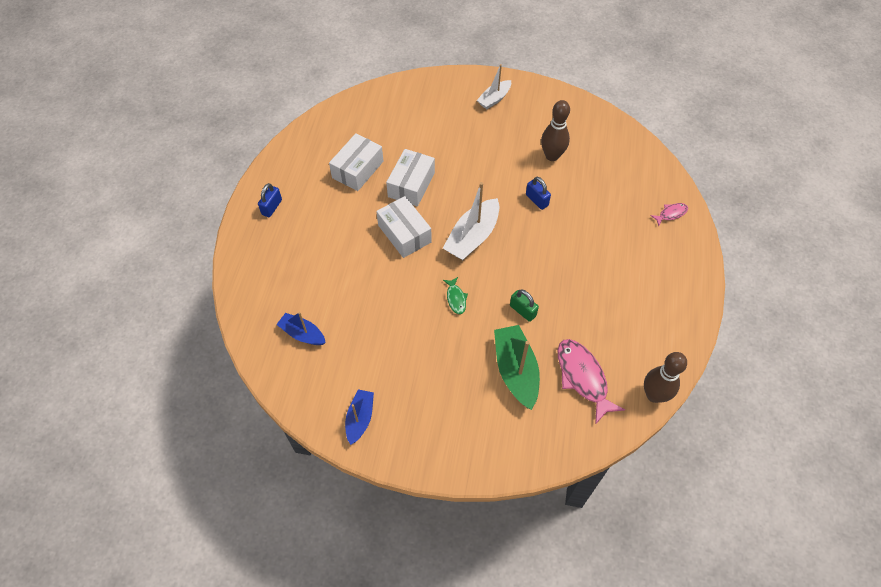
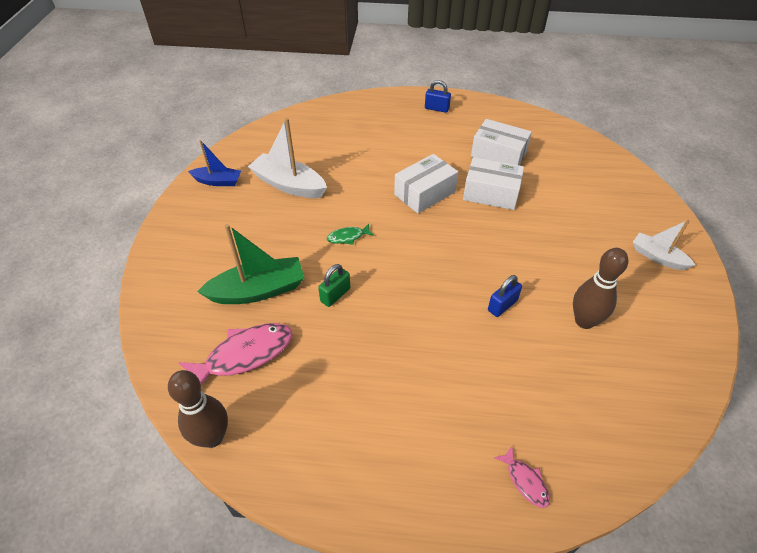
camera: 85 degrees right, 10 degrees down
blue boat [276,312,326,345] -> none
white boat [443,182,499,260] -> white boat moved to [248,118,327,198]

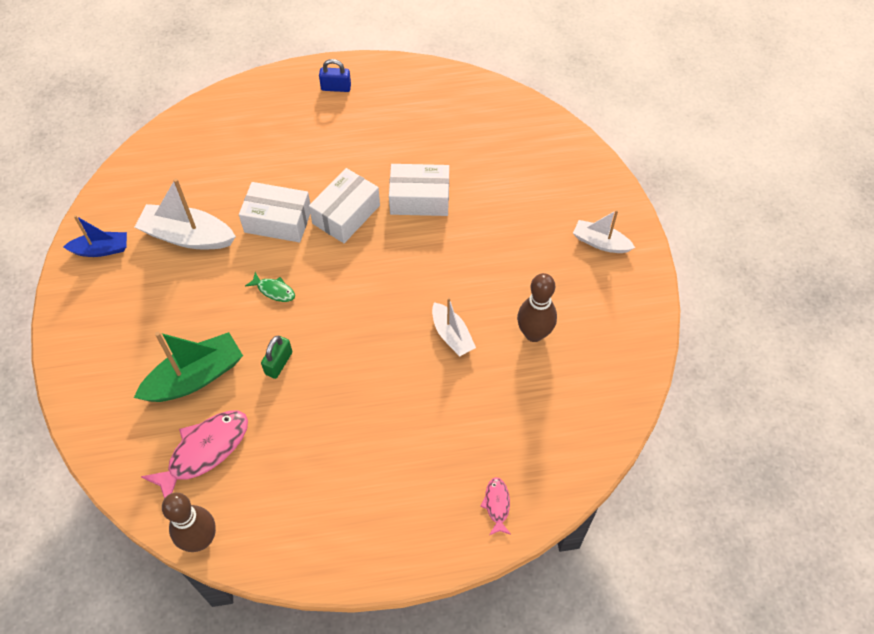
camera: 15 degrees left, 10 degrees up
green fish [327,224,374,245] -> green fish turned 120 degrees counterclockwise [245,272,295,302]
white box [471,119,532,165] -> white box moved to [239,182,310,243]
blue padlock [488,275,522,317] -> white boat [432,297,476,356]
pink fish [494,446,550,508] -> pink fish turned 135 degrees counterclockwise [480,477,511,535]

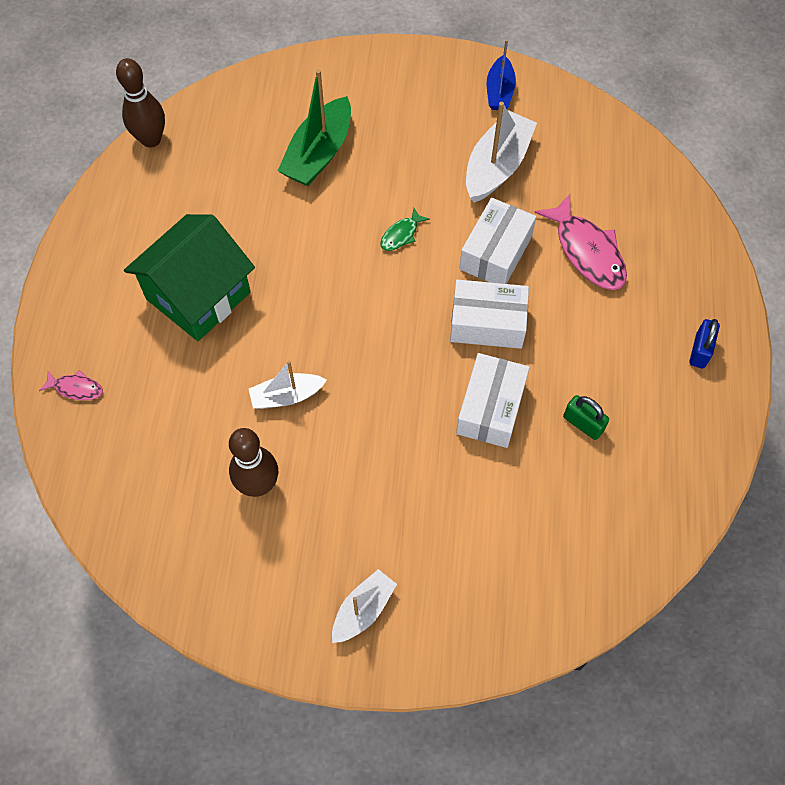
camera: 105 degrees right, 5 degrees up
green boat [134,332,243,402] -> green boat turned 45 degrees clockwise [278,69,351,186]
pink fish [140,411,248,499] -> pink fish moved to [534,194,627,290]
green padlock [261,336,293,379] -> green padlock moved to [563,395,609,440]
white box [309,168,380,243] -> white box turned 45 degrees counterclockwise [450,279,529,349]
none -> green house [124,214,255,341]

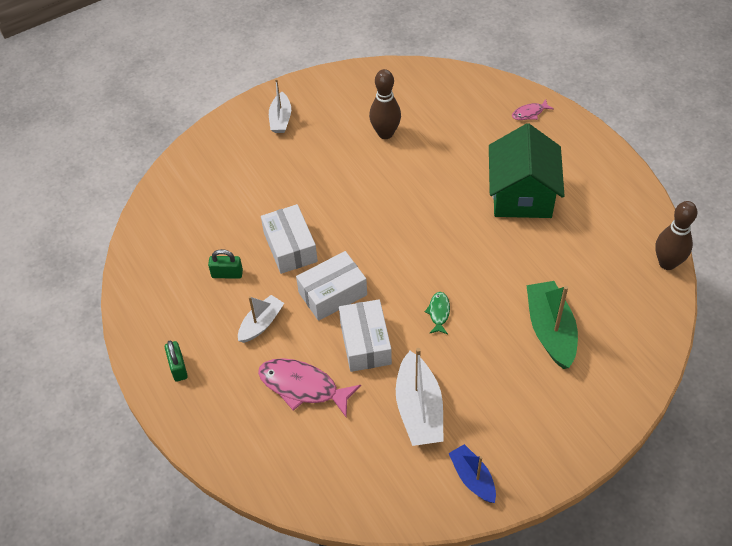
camera: 145 degrees right, 10 degrees down
white boat [249,360,327,409] -> white boat moved to [238,295,284,343]
blue padlock [689,319,720,368] -> green padlock [165,340,188,382]

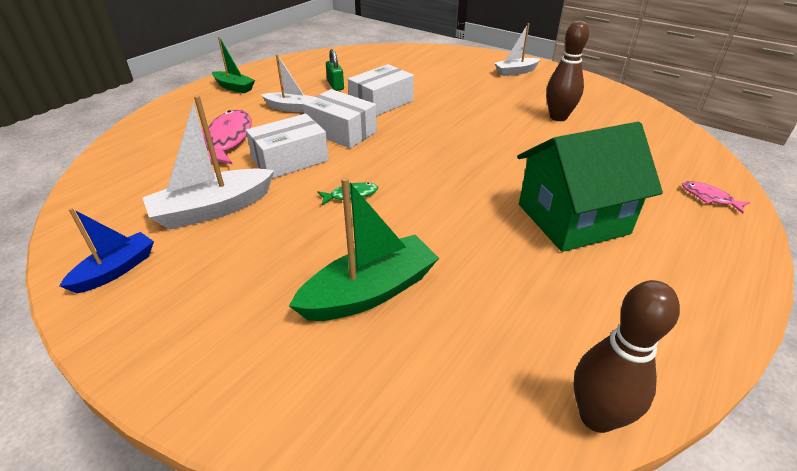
camera: 65 degrees right, 15 degrees down
green padlock [165,340,188,382] -> green boat [212,36,255,93]

